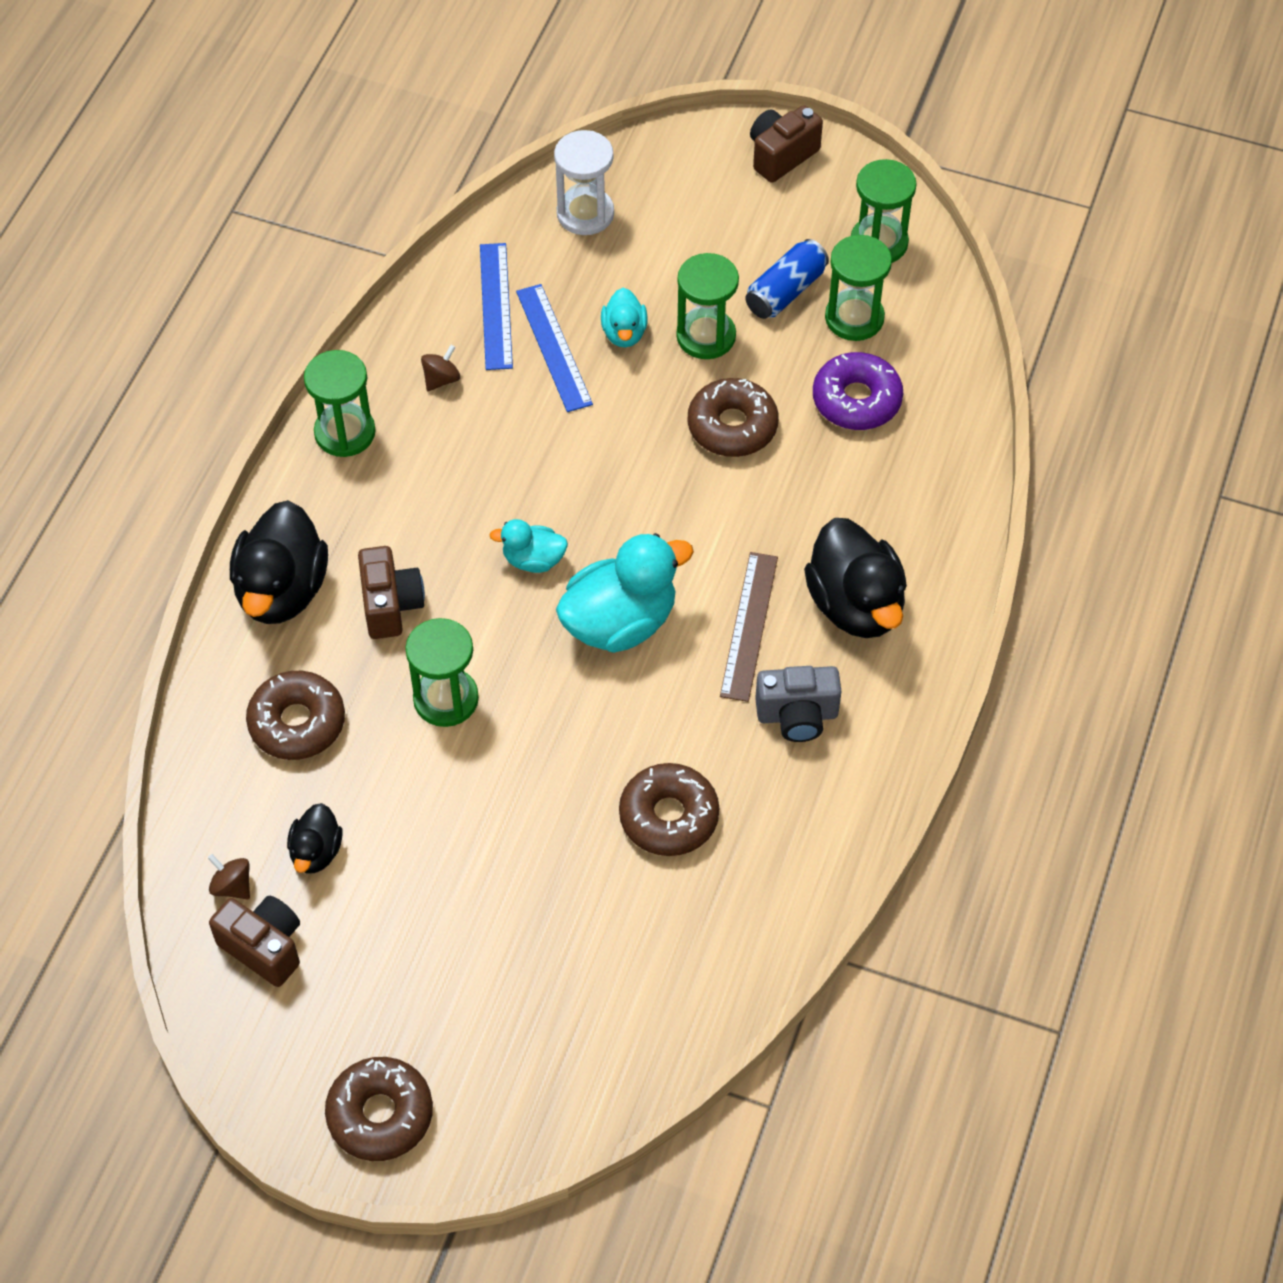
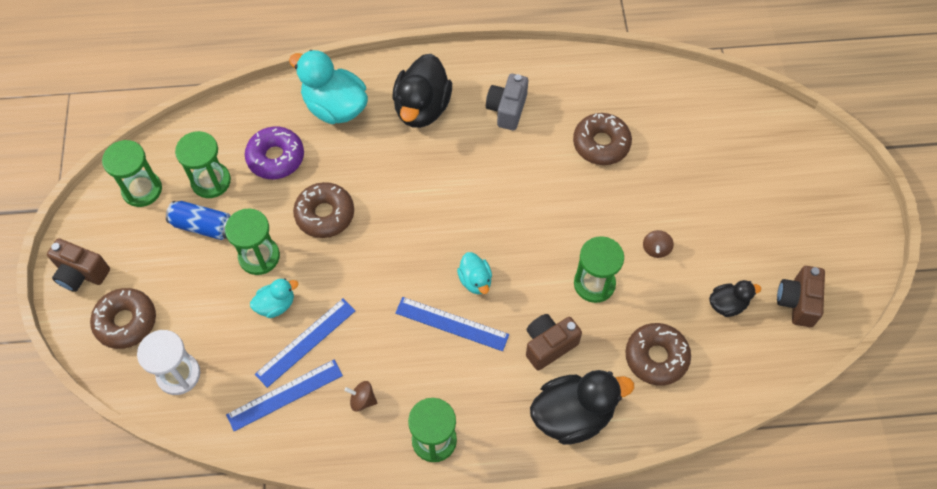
camera: 115 degrees left, 5 degrees up
brown spinning top [208,854,250,900] -> brown spinning top moved to [643,230,674,258]
brown donut [325,1057,433,1161] -> brown donut moved to [90,288,156,349]
turquoise duck [556,533,694,653] -> turquoise duck moved to [289,50,368,124]
brown ruler [720,552,778,702] -> none
grey camera [755,666,842,742] -> grey camera turned 135 degrees counterclockwise [486,74,528,130]
black duck [804,518,907,638] -> black duck turned 150 degrees clockwise [392,54,452,128]
none -> blue ruler [395,297,509,351]

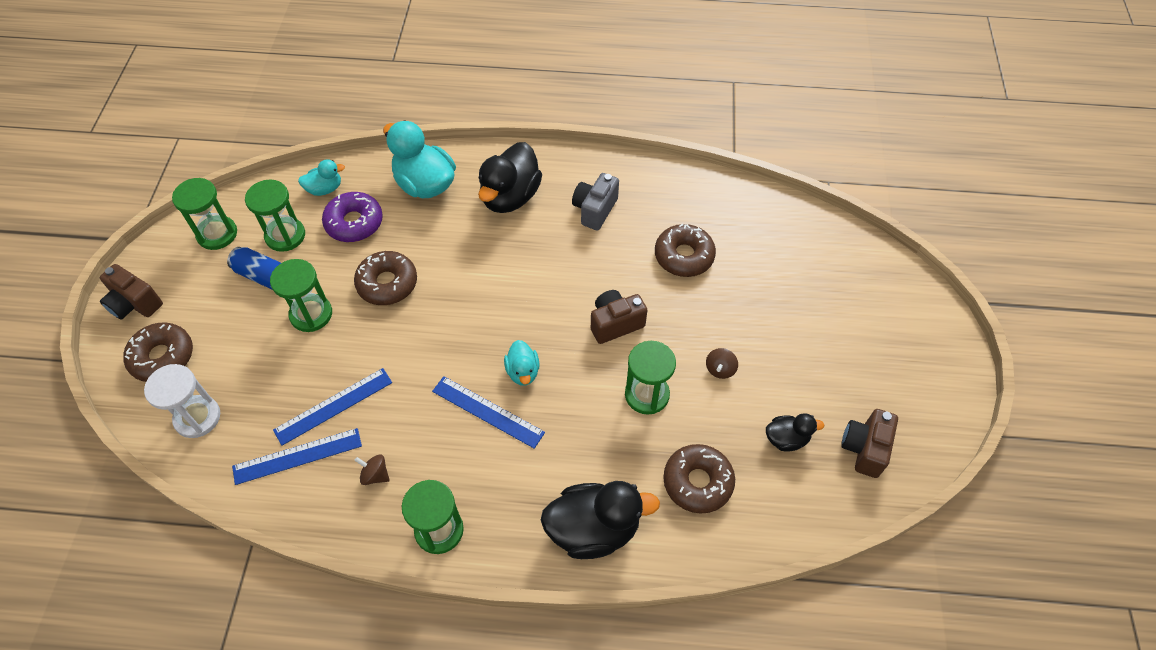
camera: 10 degrees right, 5 degrees down
turquoise duck [250,278,298,318] -> turquoise duck moved to [298,159,345,196]
brown camera [526,314,582,371] -> brown camera moved to [591,290,647,344]

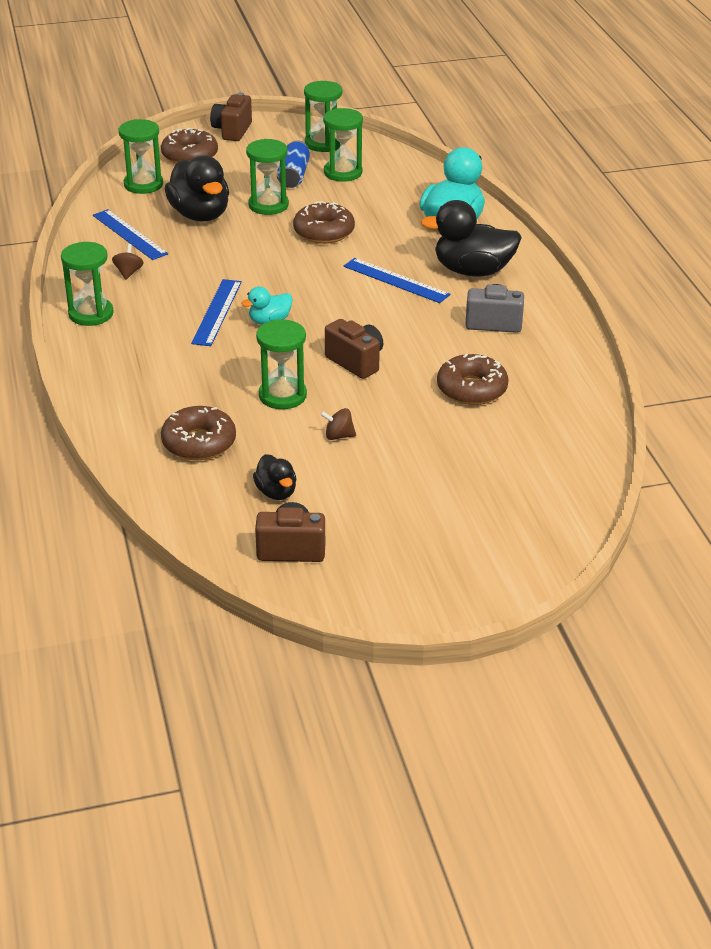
camera: 70 degrees right, 20 degrees down
white hourglass [144,364,220,438] -> green hourglass [119,119,163,194]
blue ruler [273,368,392,446] -> blue ruler moved to [344,258,451,303]
turquoise duck [298,159,345,196] -> none
purple donut [322,192,383,242] -> none
black duck [541,481,660,559] -> black duck moved to [165,155,229,222]

